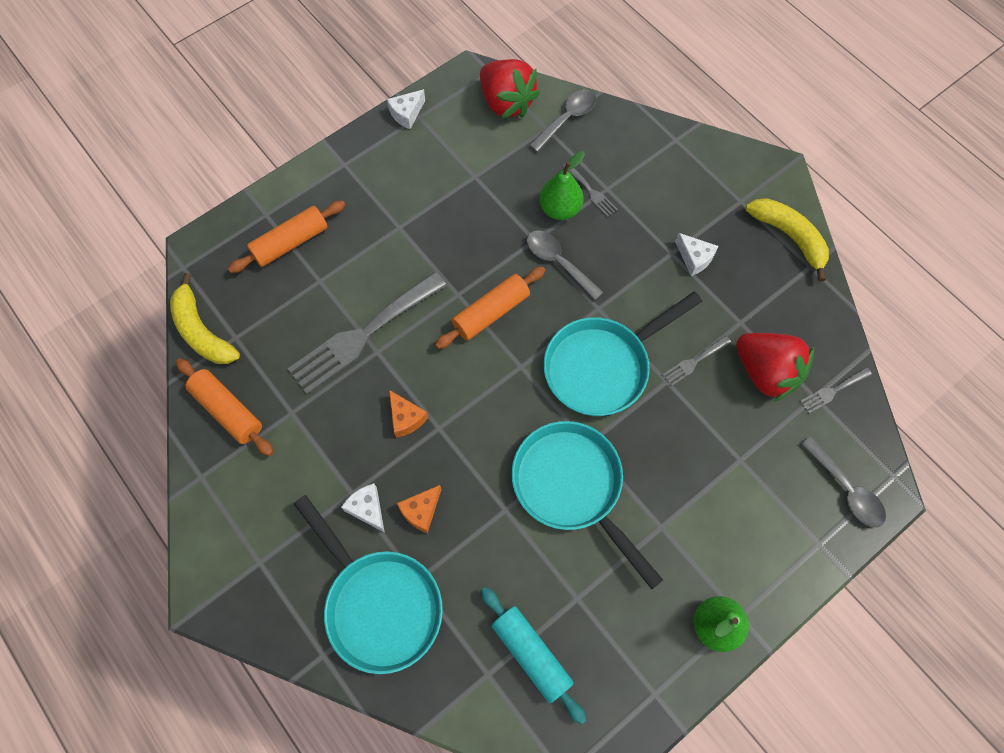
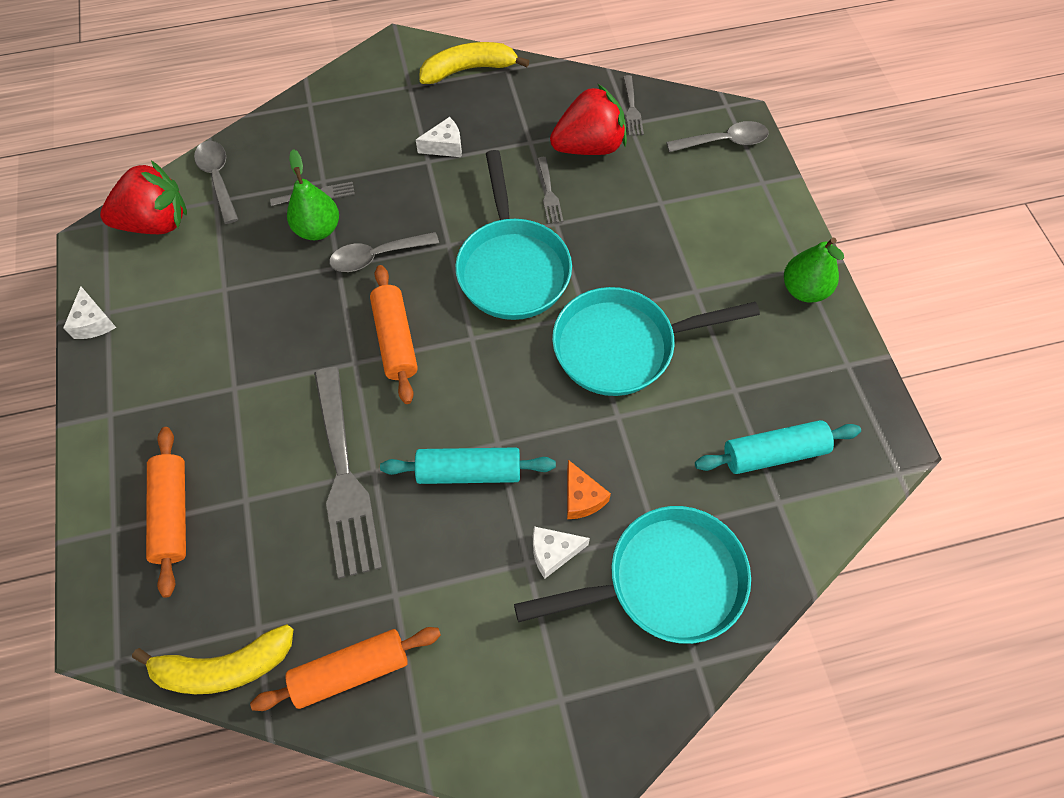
camera: 65 degrees left, 5 degrees down
orange cheese [389,390,428,438] -> turquoise rolling pin [380,447,556,484]

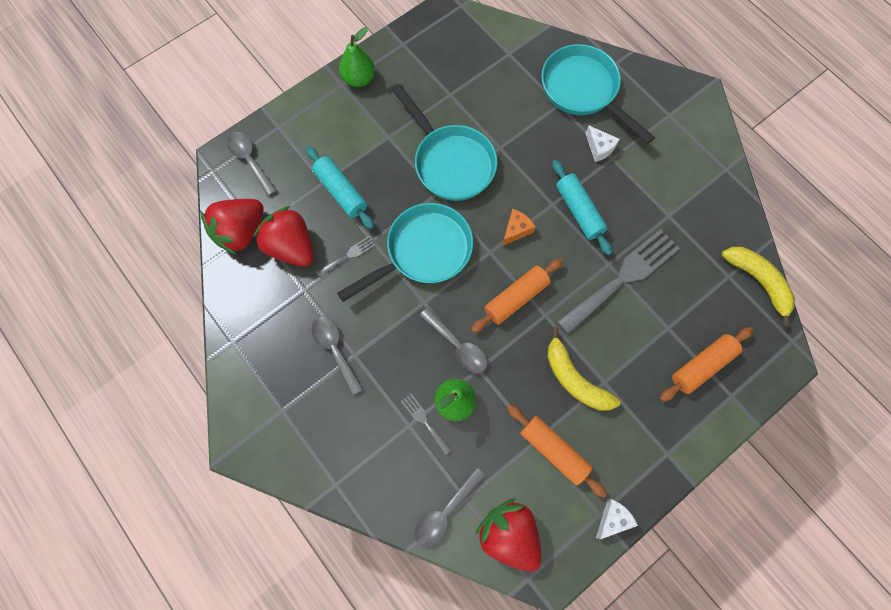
camera: 115 degrees left, 10 degrees up
orange rolling pin [250,627,441,711] -> orange rolling pin moved to [507,405,607,498]
white cheese [416,117,462,157] -> grey spoon [311,316,363,395]
yellow banana [419,42,529,84] -> yellow banana moved to [547,327,620,411]
orange cheese [567,460,611,519] -> orange cheese moved to [502,209,536,246]
grey fork [623,75,644,136] -> red strawberry [200,199,264,255]
turquoise rolling pin [695,420,861,474] -> turquoise rolling pin moved to [306,146,374,229]

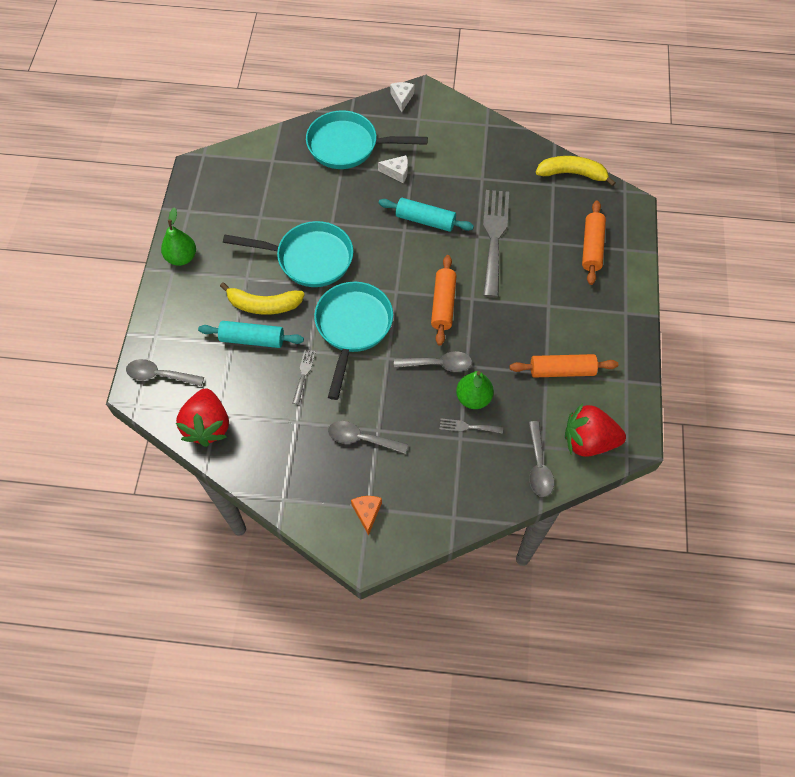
camera: 45 degrees left, 10 degrees down
red strawberry [253,206,314,267] -> none
orange cheese [502,209,536,246] -> orange cheese moved to [351,496,382,536]
yellow banana [547,327,620,411] -> yellow banana moved to [220,283,305,315]
white cheese [596,499,638,539] -> white cheese moved to [390,82,414,112]

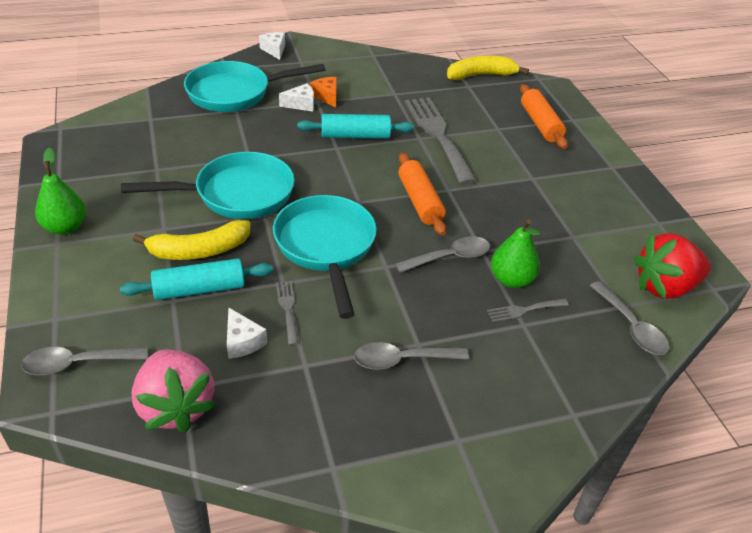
camera: 25 degrees left, 20 degrees down
red strawberry [176,388,229,447] -> pink strawberry [132,349,217,433]
orange cheese [351,496,382,536] -> orange cheese moved to [310,77,337,108]
orange rolling pin [510,354,618,378] -> none
none -> white cheese [227,307,267,359]

